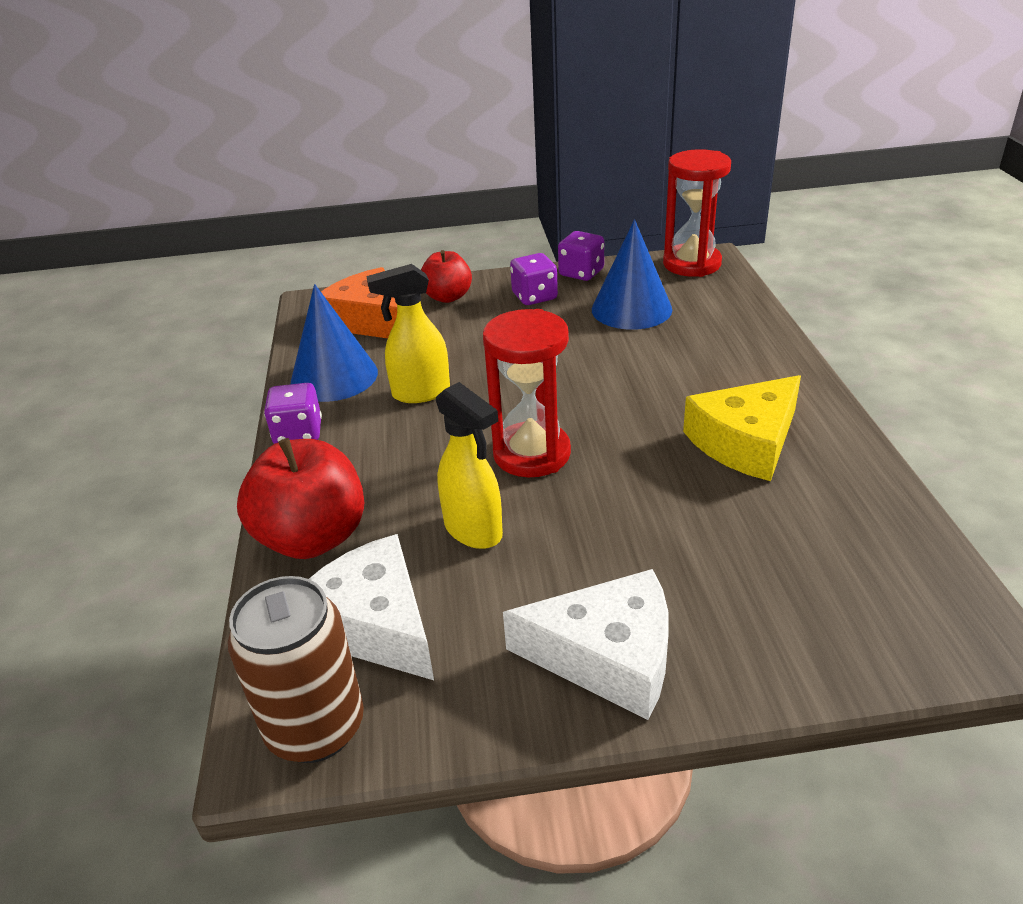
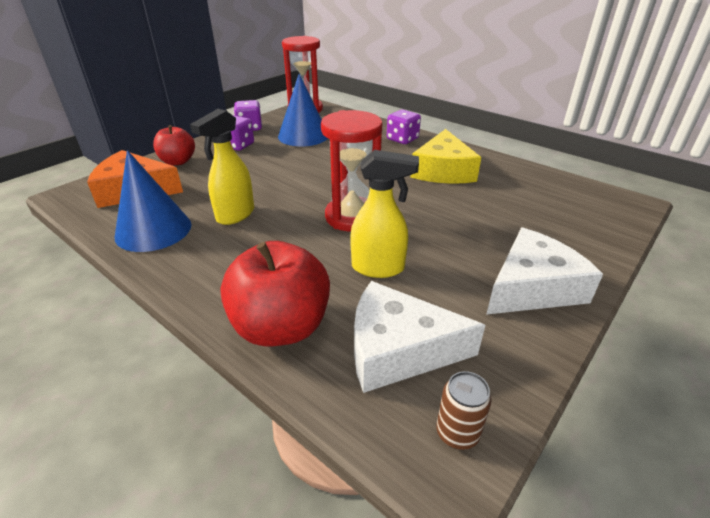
camera: 45 degrees left, 0 degrees up
brown can [228,576,364,763] -> brown can [436,371,491,450], size x0.50
purple dice [264,383,322,444] -> purple dice moved to [387,110,421,144]

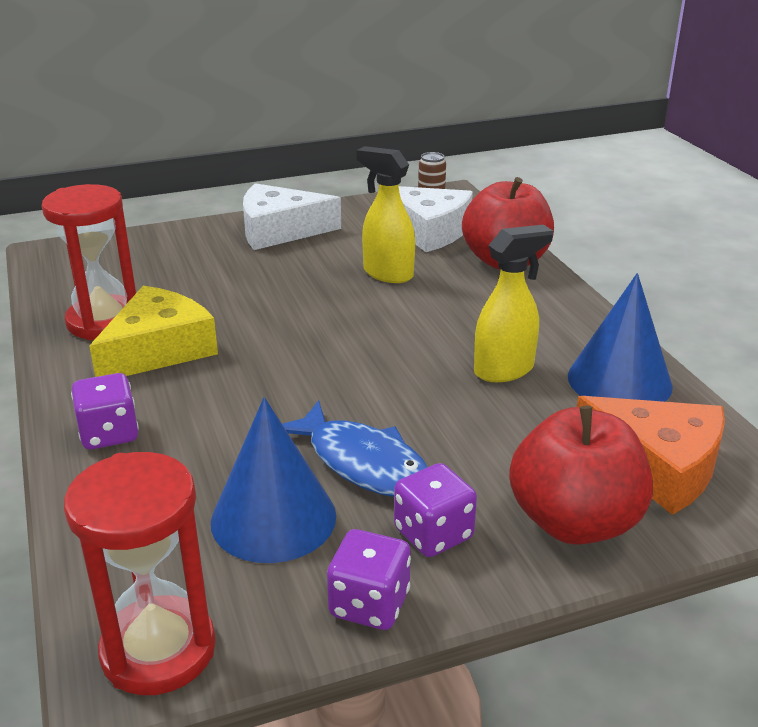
camera: 150 degrees left, 5 degrees down
red apple [153,125,195,165] -> red apple [509,406,653,545], size x1.60
red hourglass [321,110,382,231] -> red hourglass moved to [42,184,136,340]
none -> blue fish [282,400,428,497]

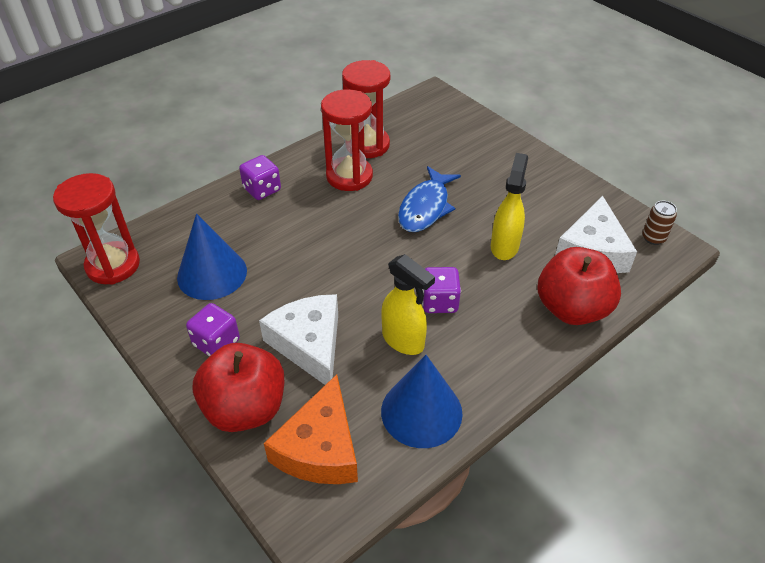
camera: 70 degrees right, 15 degrees up
yellow cheese [89,286,218,377] -> red hourglass [321,89,373,191]
white cheese [243,183,341,250] -> white cheese moved to [259,294,338,385]
blue fish [282,400,428,497] -> blue fish moved to [398,166,461,232]
purple dice [327,529,411,630] -> purple dice moved to [422,267,461,313]

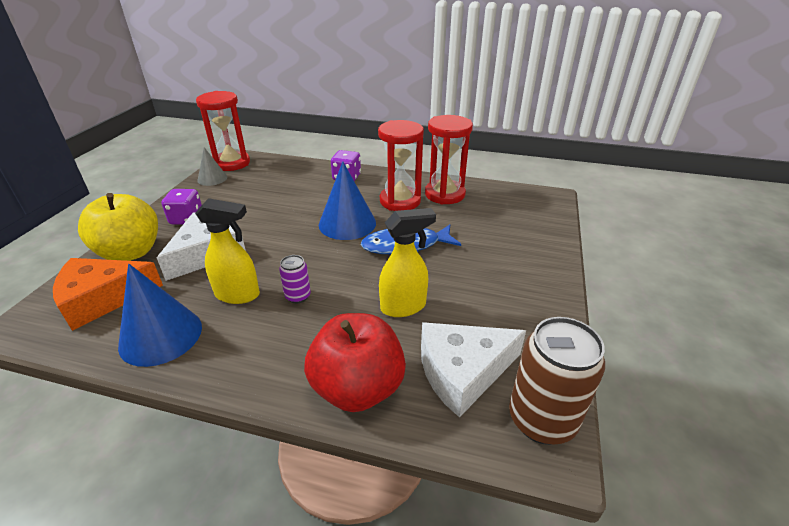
camera: 55 degrees right, 10 degrees down
blue cone [177,213,247,300] -> blue cone moved to [319,161,376,240]
red apple [193,343,284,432] -> yellow apple [78,193,158,261]
yellow spray bottle [381,254,435,355] -> yellow spray bottle turned 90 degrees counterclockwise [195,198,260,304]
purple dice [422,267,461,313] -> purple can [279,255,311,303]
brown can [642,201,677,245] -> brown can [509,317,605,445], size x1.99
none -> grey cone [197,147,227,186]

